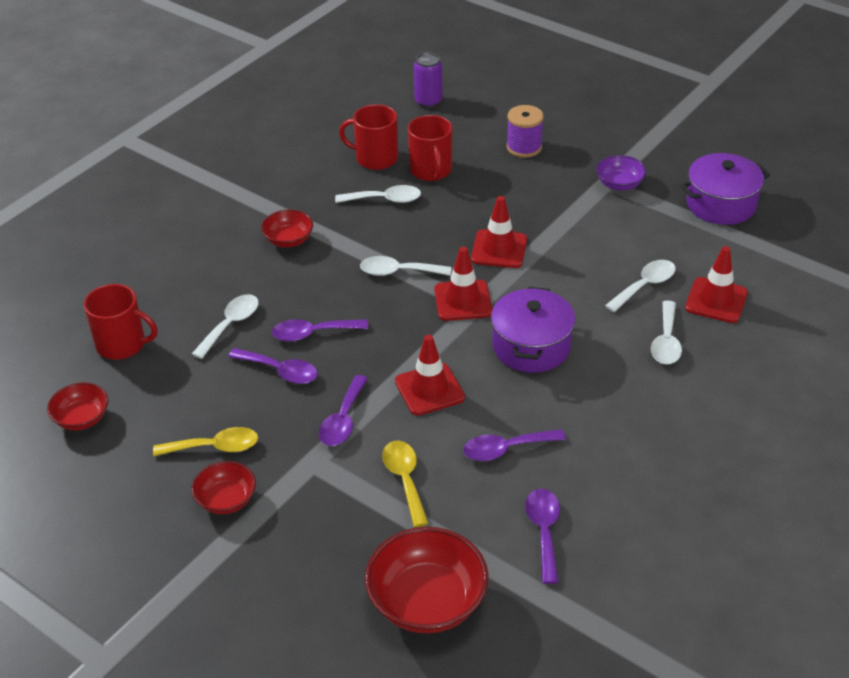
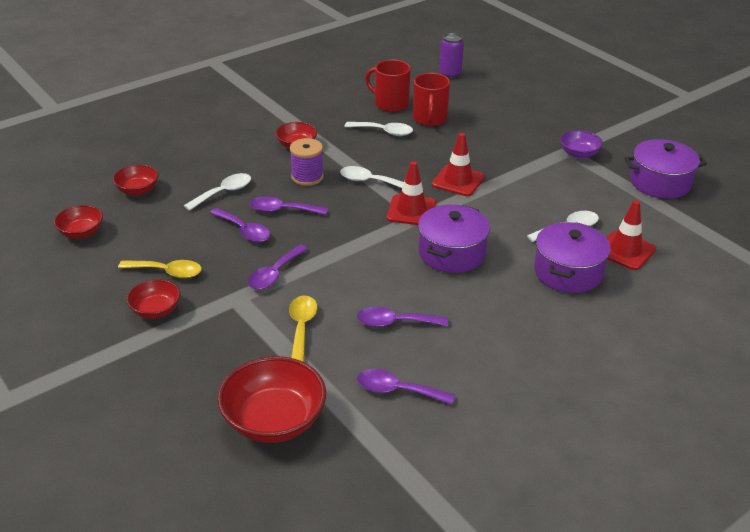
camera: 15 degrees right, 5 degrees down
red mug [84,284,158,360] -> red bowl [113,164,158,195]
red traffic cone [395,335,465,416] -> none
purple spool [507,105,544,158] -> purple spool moved to [290,138,324,186]
purple spoon [525,488,560,584] -> purple spoon turned 90 degrees counterclockwise [357,369,455,405]
white spoon [651,300,682,364] -> purple pot [534,222,611,293]

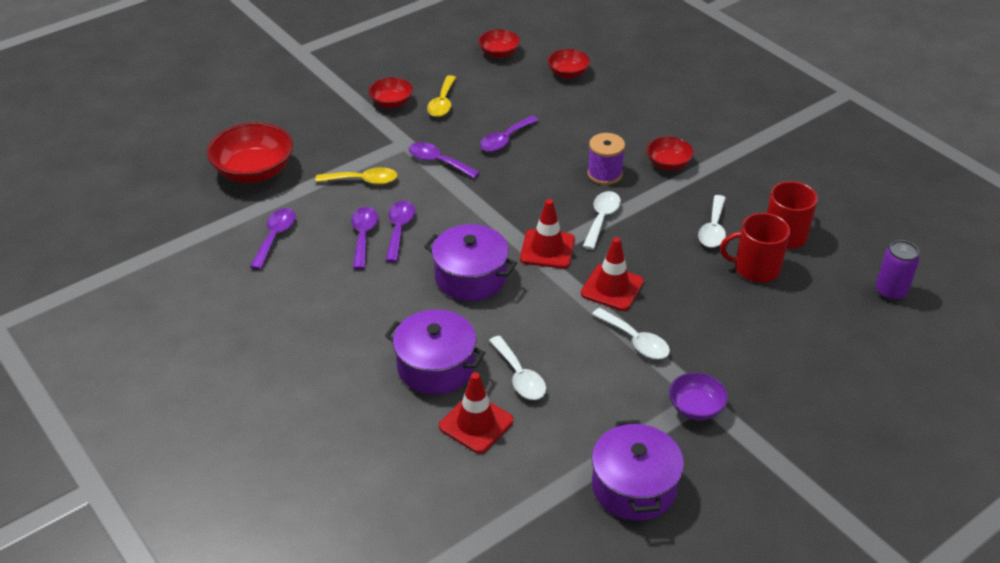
camera: 90 degrees right, 5 degrees up
white spoon [184,173,251,211] -> white spoon moved to [592,308,670,359]
purple spoon [249,196,328,215] -> purple spoon moved to [385,201,415,262]

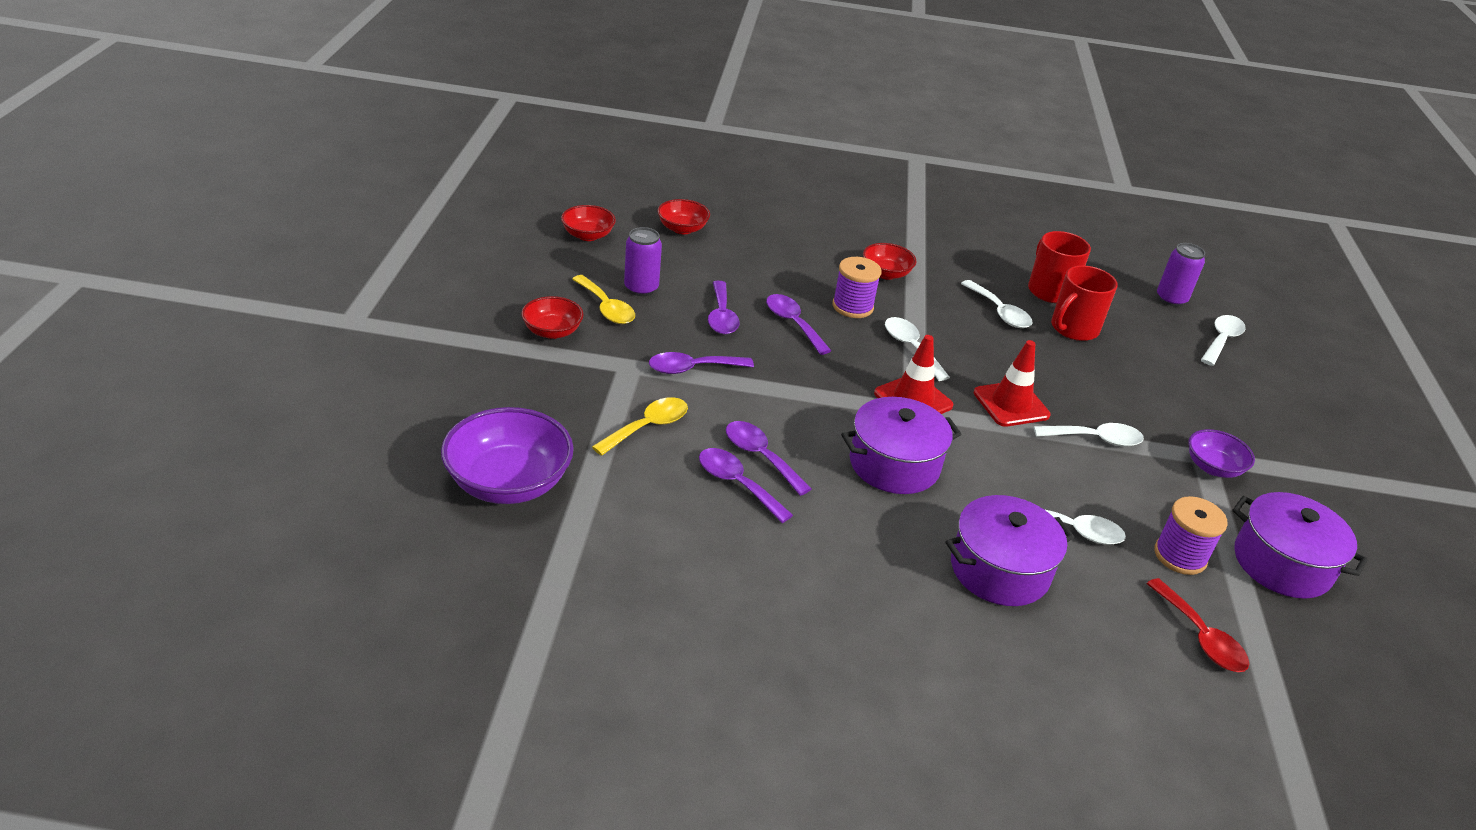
camera: 50 degrees left, 5 degrees down
red bowl [207,122,293,183] -> purple bowl [441,407,574,504]
purple spoon [250,208,296,270] -> purple spoon moved to [766,294,831,355]
red traffic cone [439,372,513,454] -> none
none -> purple can [624,227,662,296]
none -> red spoon [1146,578,1249,672]
none -> purple spool [1154,496,1228,575]
none -> white spoon [1201,315,1246,366]

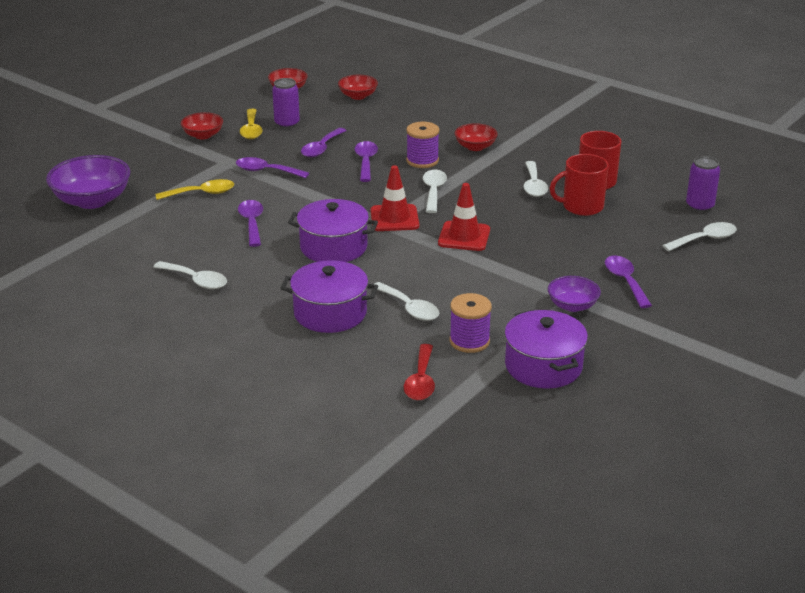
camera: 35 degrees right, 5 degrees down
purple spoon [699,448,793,523] -> purple spoon moved to [605,256,652,308]
white spoon [1034,423,1144,447] -> white spoon moved to [153,261,227,289]

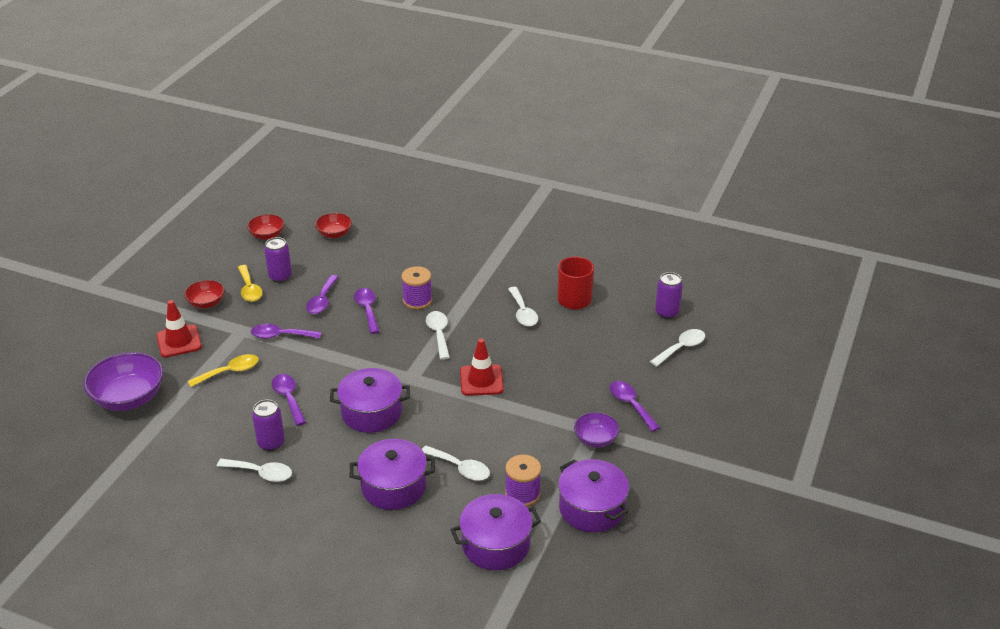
camera: 15 degrees left, 5 degrees up
red traffic cone [370,165,419,231] -> red traffic cone moved to [156,300,202,357]
red spoon [404,344,435,400] -> purple pot [450,494,541,570]
red bowl [455,123,498,151] -> none
red mug [550,154,609,216] -> none
none -> purple can [252,400,285,451]

